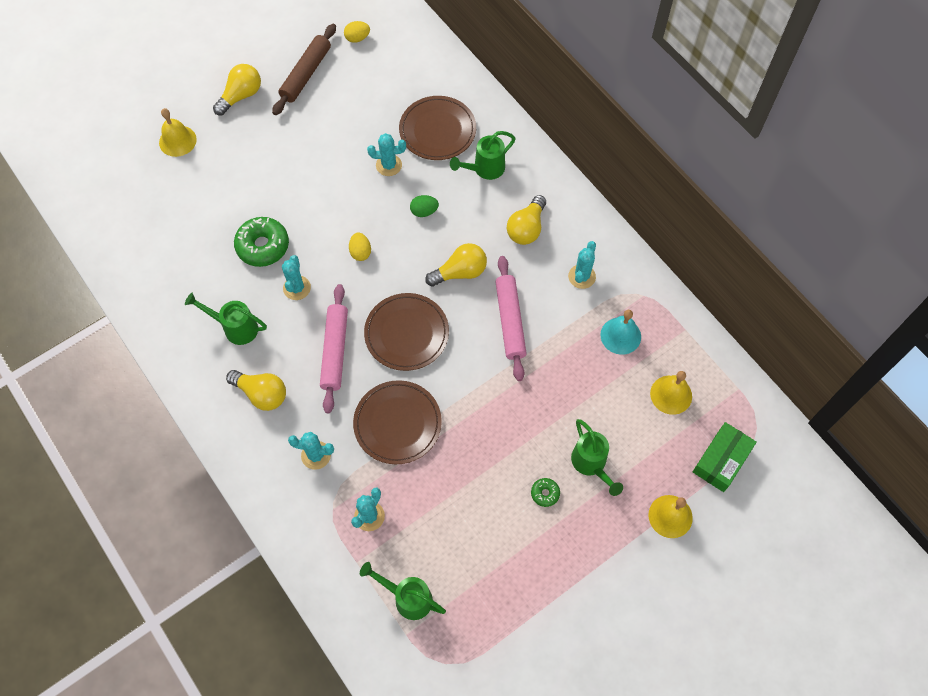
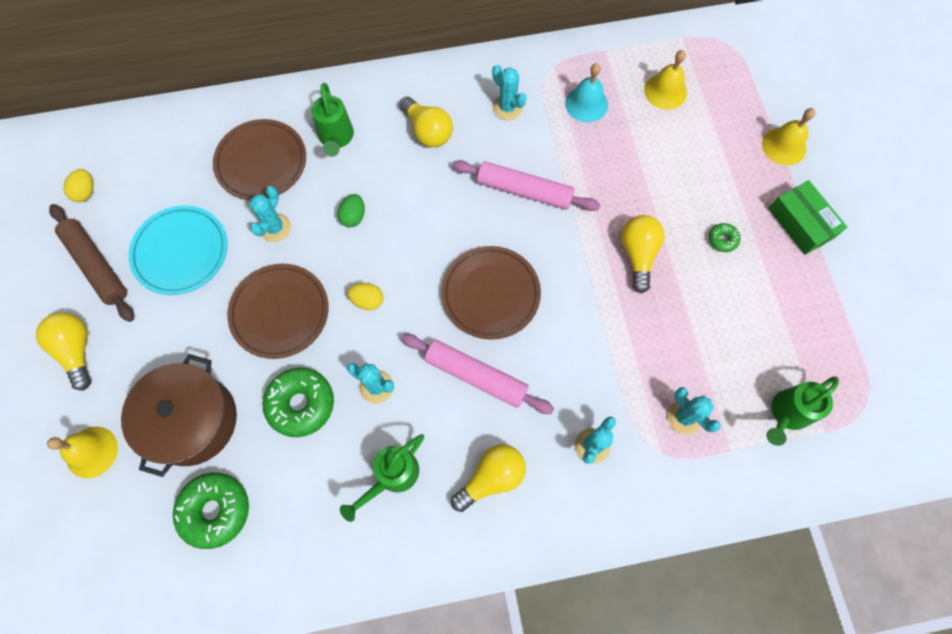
camera: 65 degrees left, 5 degrees up
brown plate [353,380,442,464] -> brown plate moved to [227,264,329,359]
yellow light bulb [425,243,487,287] -> yellow light bulb moved to [621,215,664,293]
green watering can [571,419,623,496] -> none
green box [693,422,757,492] -> green box moved to [768,180,847,255]
none -> brown pot [121,354,237,477]
none -> turquoise plate [129,206,228,295]
none -> green donut [173,472,249,549]

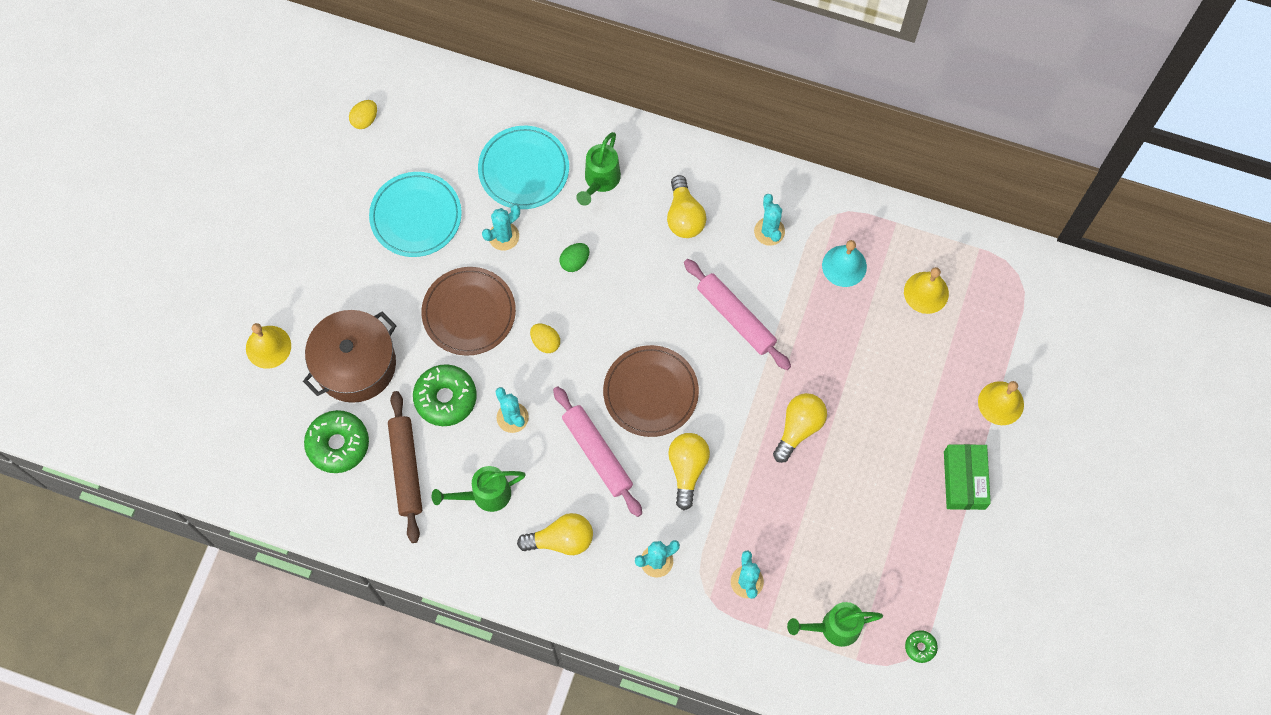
camera: 30 degrees right, 0 degrees up
yellow light bulb [36,313,92,390] -> yellow light bulb moved to [668,433,710,510]
brown rolling pin [49,204,134,322] -> brown rolling pin moved to [388,391,422,543]
brown plate [213,119,306,200] -> turquoise plate [478,126,569,209]
green donut [709,223,741,252] -> green donut moved to [905,630,938,663]

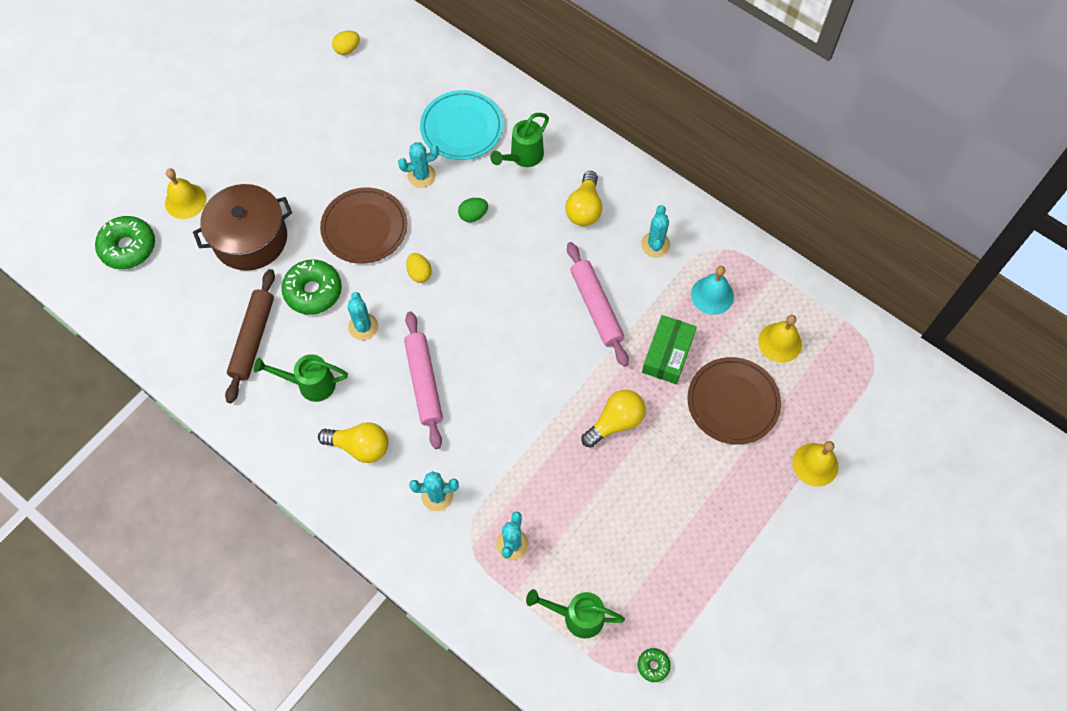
camera: 20 degrees right, 5 degrees down
green donut [304,410,369,473] -> green donut moved to [95,216,155,269]
turquoise plate [369,172,462,257] -> none
brown plate [603,345,699,437] -> brown plate moved to [687,357,781,445]
yellow light bulb [668,433,710,510] -> none
green box [944,444,991,510] -> green box moved to [642,315,697,384]

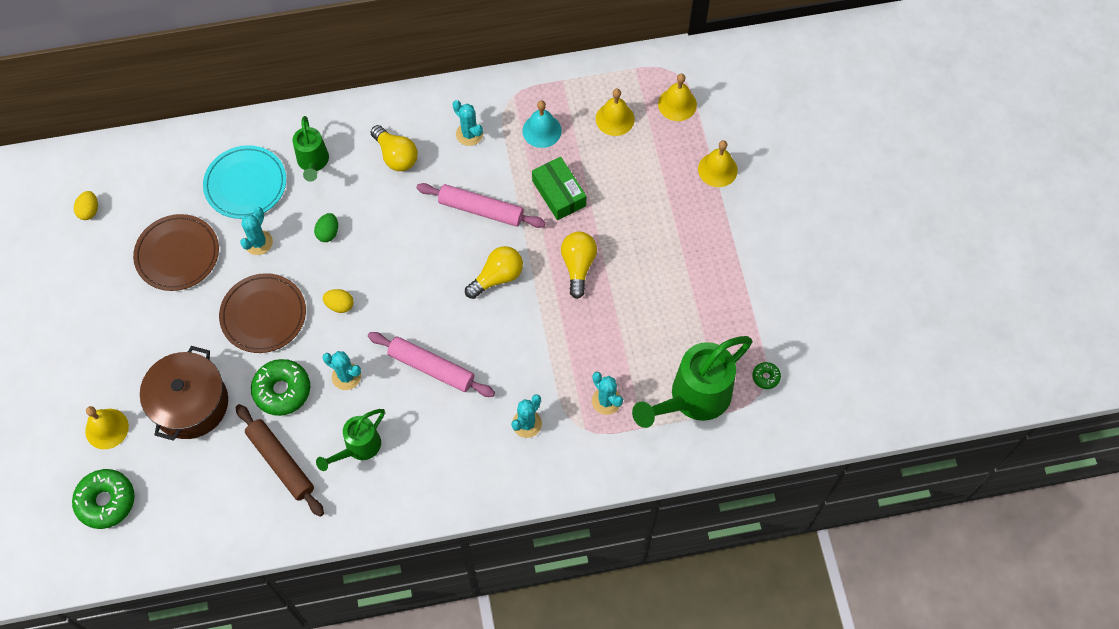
camera: 50 degrees left, 0 degrees up
yellow light bulb [318,422,388,463] -> yellow light bulb moved to [465,246,523,299]
green watering can [526,589,625,639] -> green watering can [632,336,752,428], size x1.74
brown plate [687,357,781,445] -> brown plate moved to [133,214,219,291]
none -> yellow bell [658,74,697,121]

